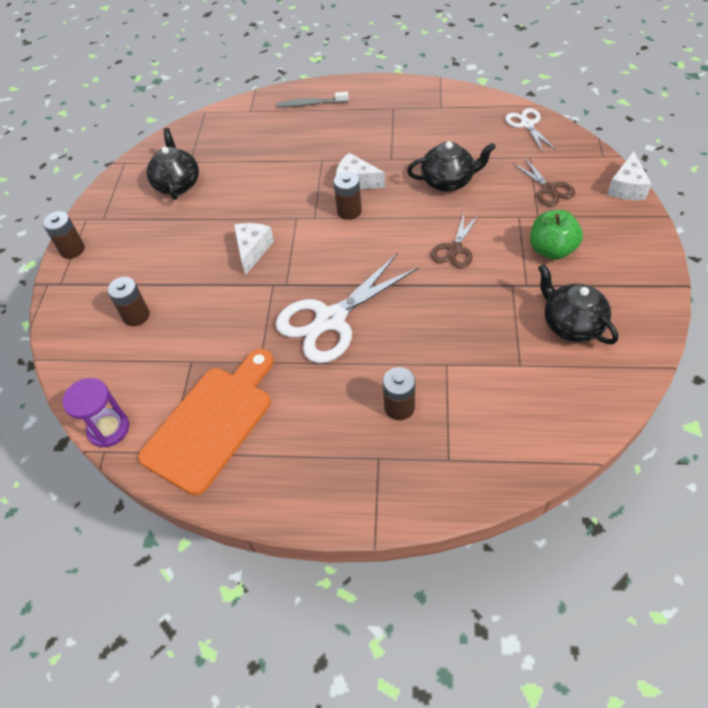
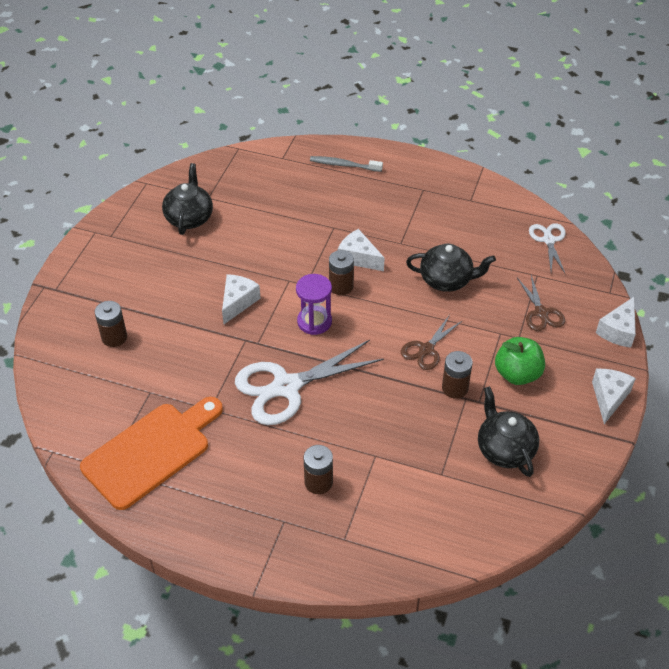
camera: 10 degrees right, 5 degrees down
brown battery [43,211,85,259] -> brown battery moved to [442,351,473,399]
purple hourglass [62,378,129,447] -> purple hourglass moved to [296,274,332,335]
none -> white cheese [592,369,636,424]

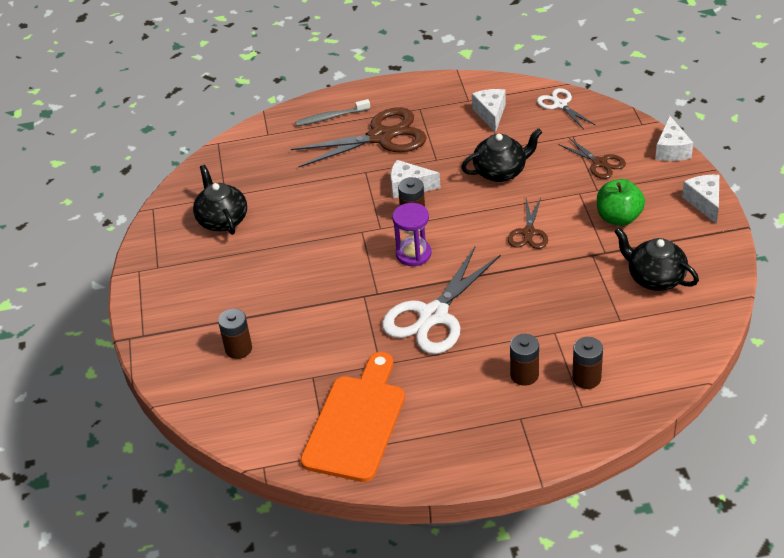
camera: 25 degrees left, 5 degrees down
white cheese [222,274,261,324] -> white cheese moved to [472,89,506,133]
brown battery [442,351,473,399] -> brown battery moved to [572,337,603,389]
none -> brown scissors [291,107,427,168]

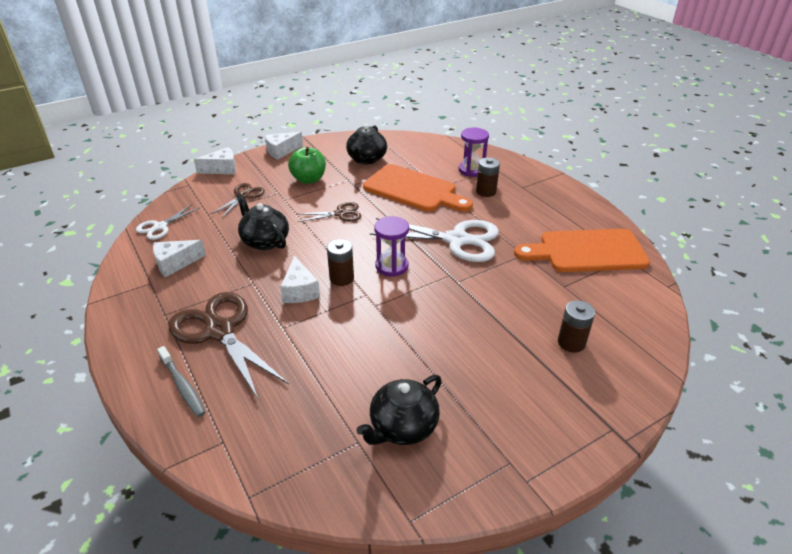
camera: 115 degrees left, 5 degrees down
brown battery [572,337,603,389] -> purple hourglass [459,128,489,177]
none -> orange cutting board [363,164,473,211]

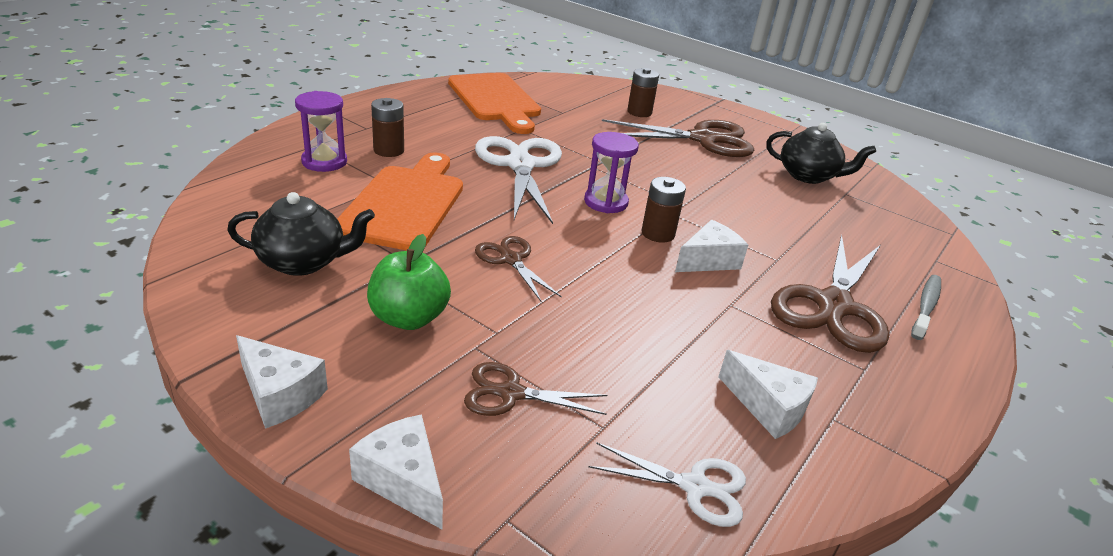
camera: 115 degrees left, 5 degrees down
black teapot [236,194,289,250] -> none
none -> brown scissors [602,119,754,157]

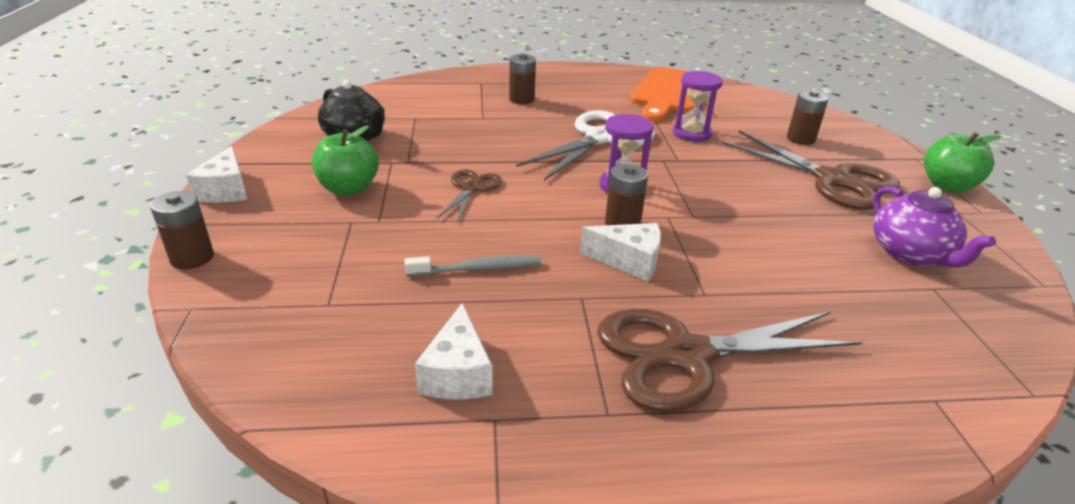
camera: 50 degrees right, 0 degrees up
purple hourglass [295,91,347,172] -> purple hourglass moved to [673,71,723,142]
orange cutting board [337,152,463,251] -> none
white cheese [349,414,443,529] -> brown battery [150,191,214,269]
brown scissors [464,362,607,416] -> none
white scissors [589,442,746,527] -> none
black teapot [766,123,876,184] -> purple teapot [873,186,996,268]
grey toothbrush [911,275,941,340] -> grey toothbrush moved to [405,255,541,277]
none -> green apple [924,132,1001,193]

